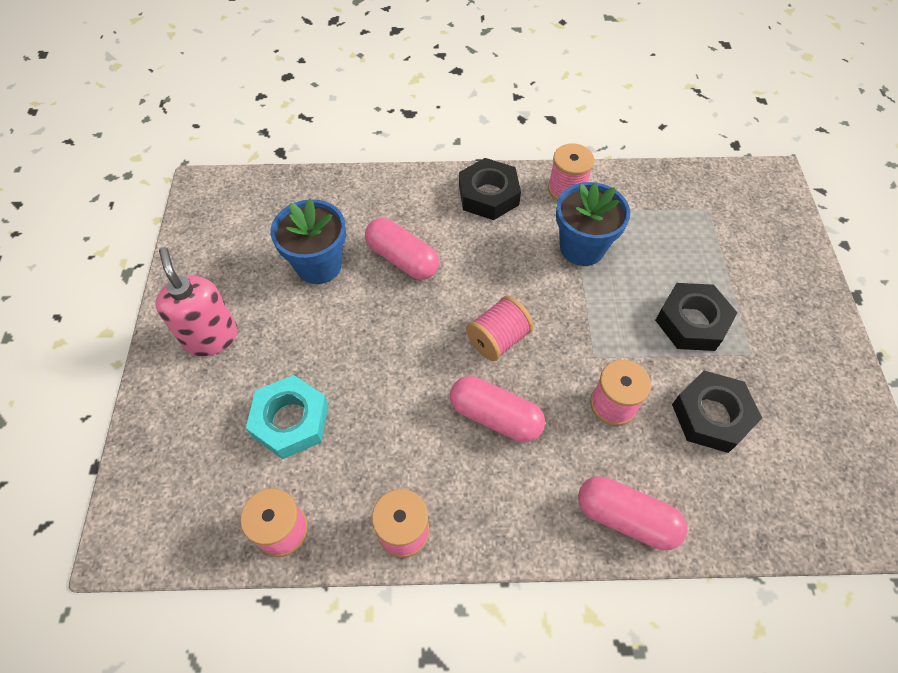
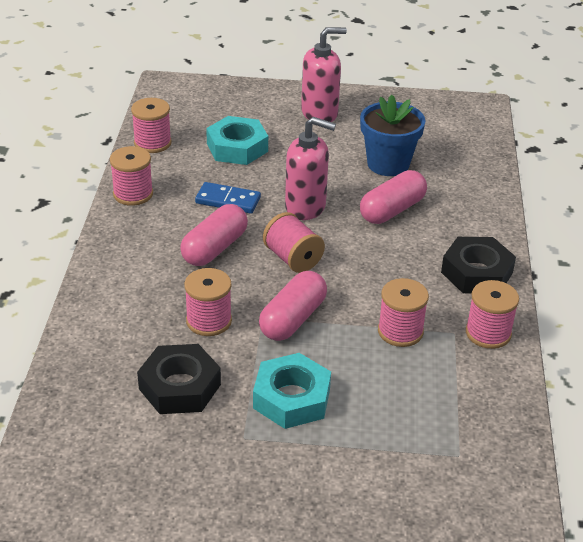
camera: 95 degrees right, 20 degrees down
blue flower pot [556,182,630,266] -> pink spool [378,278,429,347]
pink capsule [578,476,687,550] -> pink capsule moved to [259,271,327,341]
black nut [655,283,738,351] -> turquoise nut [253,353,331,429]
none -> blue domino [195,182,261,214]
none -> pink soap dispenser [285,117,336,220]

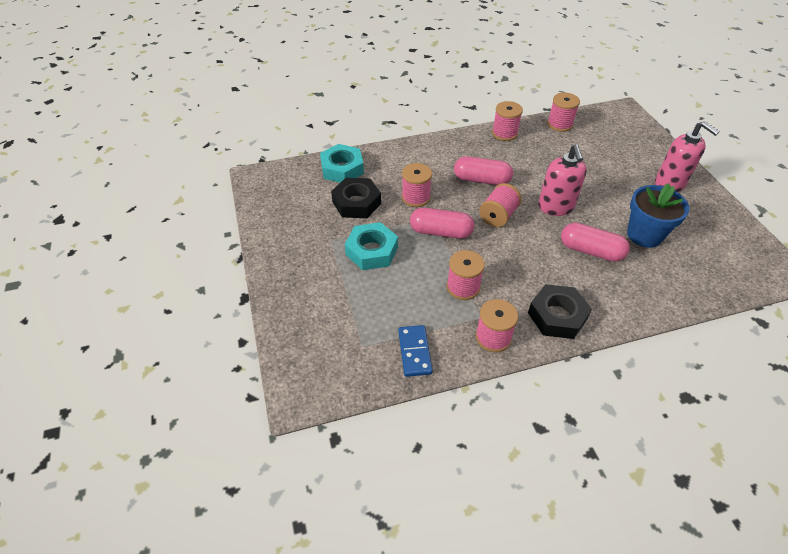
camera: 70 degrees right, 10 degrees up
blue domino [195,182,261,214] -> blue domino moved to [398,325,433,377]
turquoise nut [206,116,268,165] -> turquoise nut moved to [320,144,364,183]

